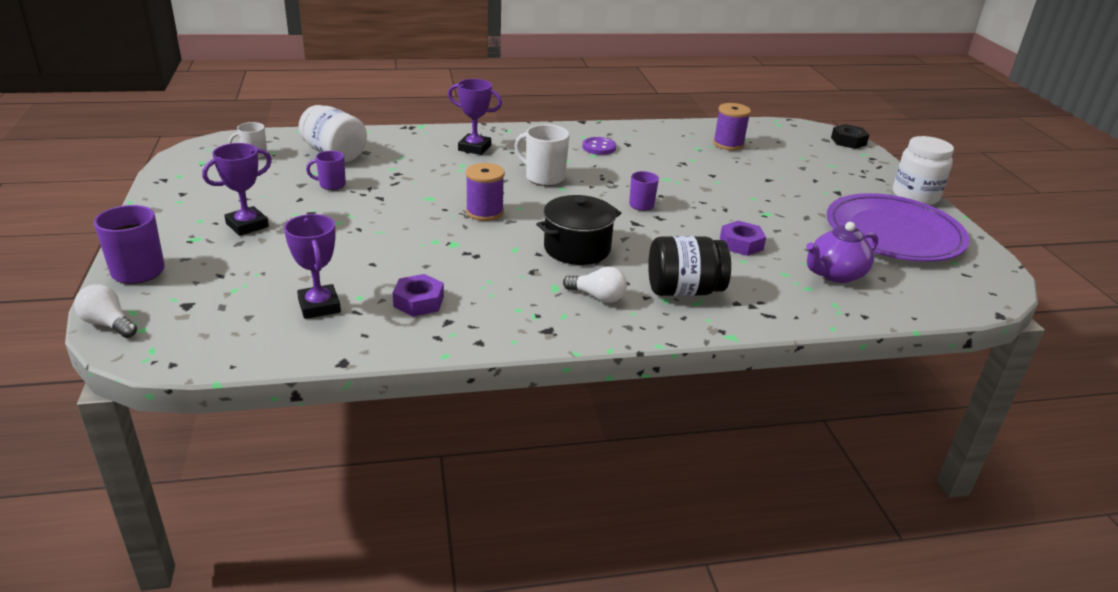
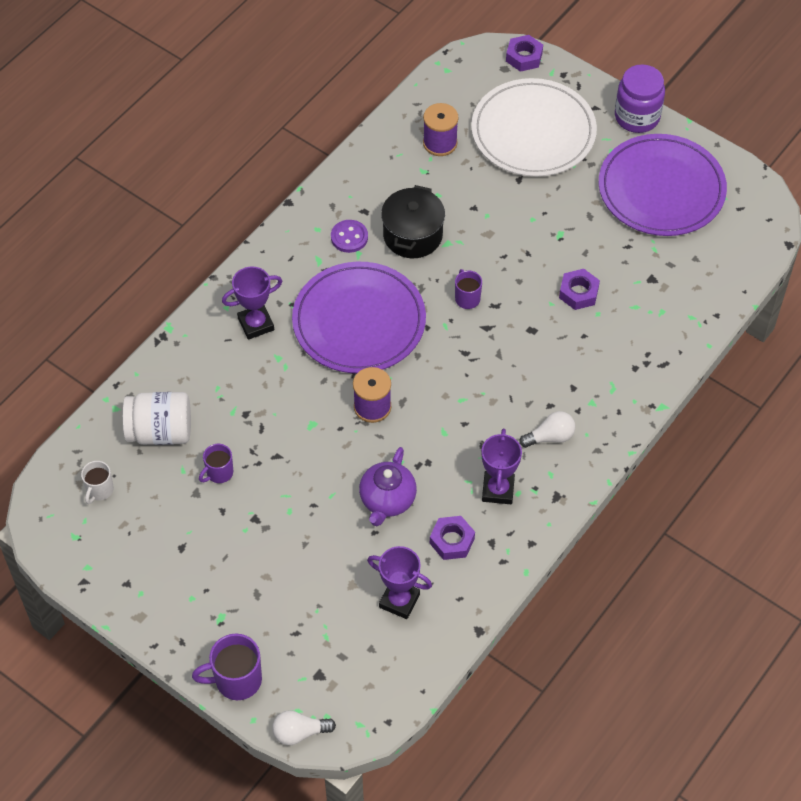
camera: 40 degrees left, 25 degrees up
purple trophy [202,143,272,236] -> purple trophy moved to [482,429,522,504]
white mug [515,124,569,186] -> purple plate [292,262,426,373]
black pot [536,195,621,265] -> black pot moved to [381,185,445,258]
black jar [648,236,731,296] -> none
purple teapot [806,222,878,283] -> purple teapot moved to [359,447,417,526]
black nut [831,124,869,149] -> purple nut [506,35,543,72]
white jar [893,136,954,205] -> purple jar [615,64,665,133]
none -> white plate [471,78,597,177]

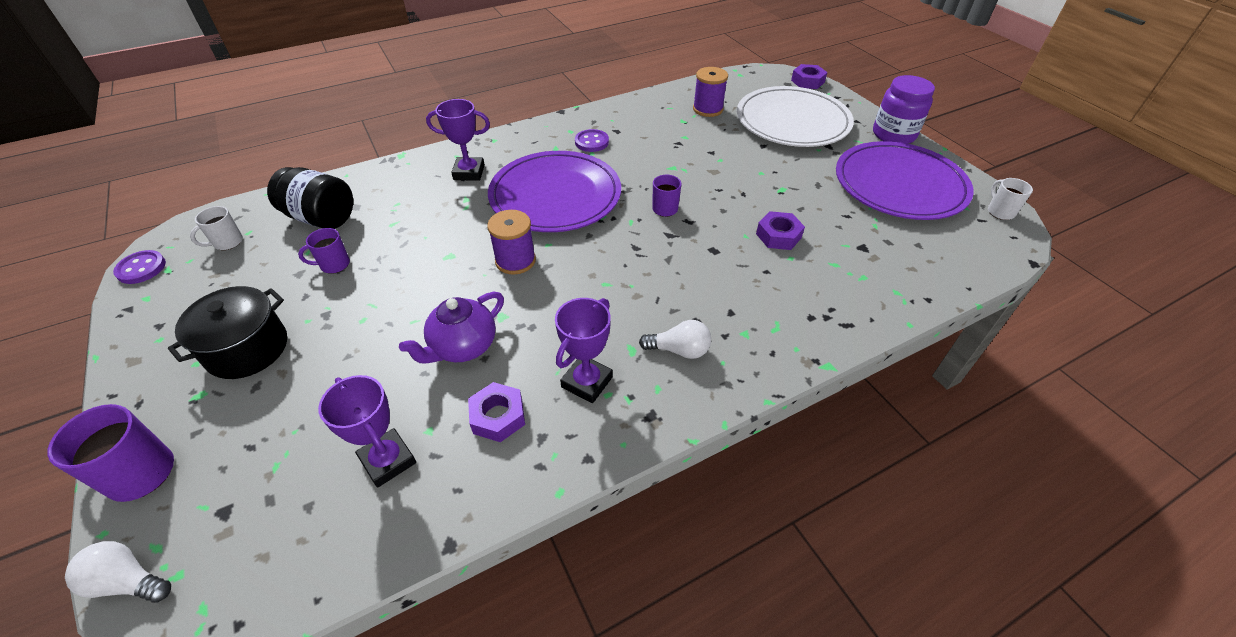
camera: 25 degrees right, 10 degrees down
white jar [123,392,191,445] -> black jar [267,167,353,229]
black pot [381,185,445,258] -> black pot moved to [168,286,287,379]
none -> purple button [113,250,166,284]
none -> white mug [988,178,1033,220]

